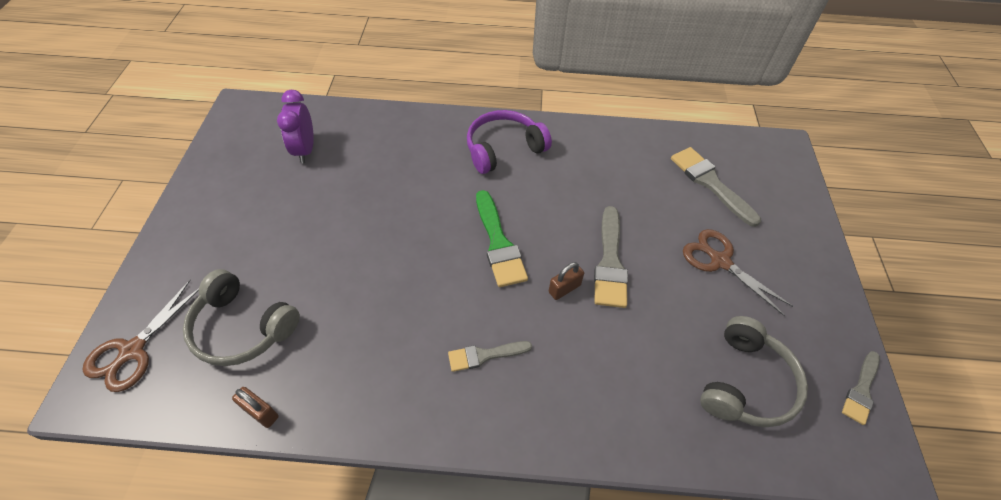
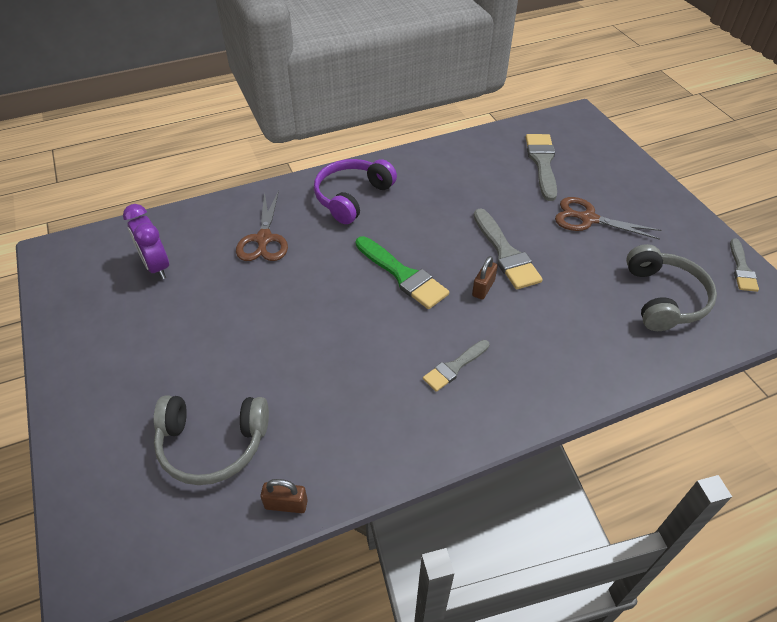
camera: 25 degrees left, 5 degrees down
brown scissors [82,280,199,392] -> brown scissors moved to [236,190,288,261]
grey brush [671,147,761,227] -> grey brush turned 60 degrees clockwise [526,134,557,201]

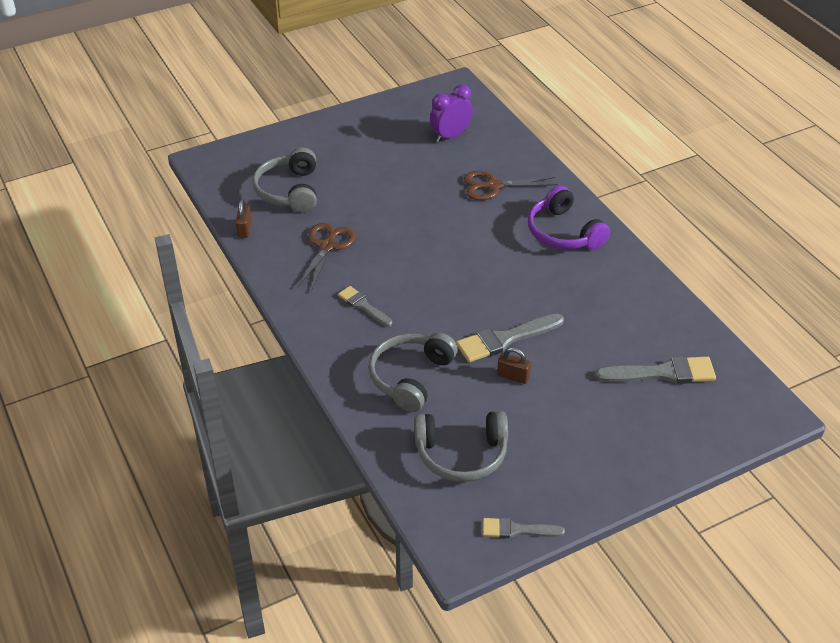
camera: 85 degrees right, 5 degrees down
purple headphones [314,159,397,224] -> purple headphones turned 150 degrees counterclockwise [528,186,610,250]
green brush [356,236,449,309] -> none
brown padlock [472,256,498,300] -> brown padlock moved to [497,347,531,384]
brown scissors [555,197,661,240] -> brown scissors moved to [297,223,356,291]
none -> grey headphones [369,333,458,412]

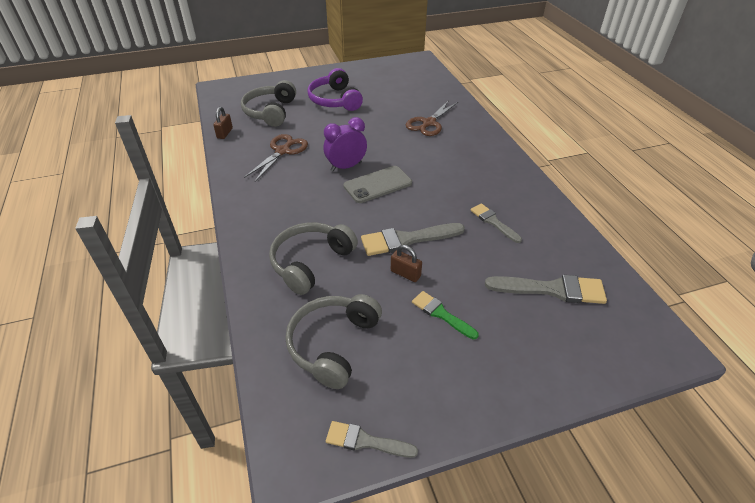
camera: 10 degrees right, 0 degrees up
grey brush [338,286,392,327] -> grey brush moved to [471,204,522,243]
grey headphones [414,411,508,482] -> grey headphones turned 105 degrees clockwise [286,294,382,389]
purple clock [430,84,473,142] -> purple clock moved to [323,117,367,171]
brown scissors [464,171,558,200] -> brown scissors turned 60 degrees counterclockwise [406,100,458,136]
purple headphones [528,186,610,250] -> purple headphones moved to [307,68,363,111]
none -> grey phone [344,166,412,203]
none -> green brush [412,291,479,339]

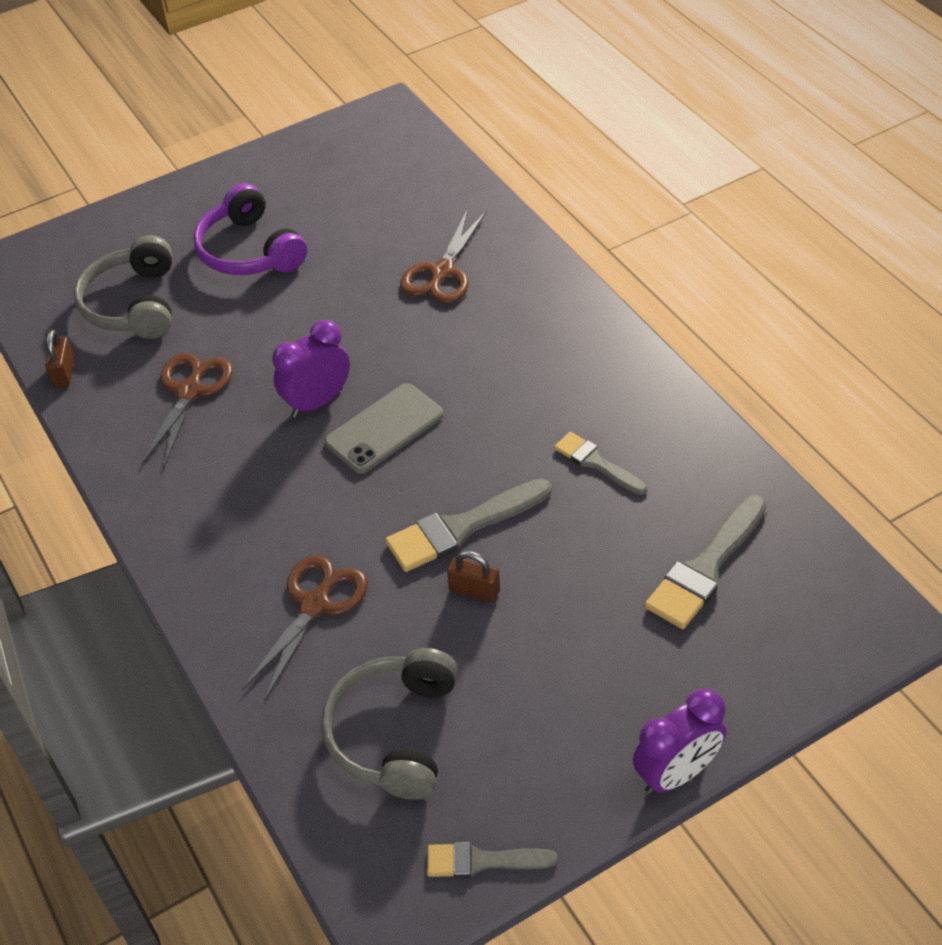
camera: 10 degrees left, 5 degrees up
grey headphones [269,222,358,295] -> brown scissors [242,555,368,701]
green brush [412,291,479,339] -> none
grey brush [485,275,607,304] -> grey brush turned 135 degrees clockwise [645,495,766,629]
none -> purple clock [633,688,726,794]

